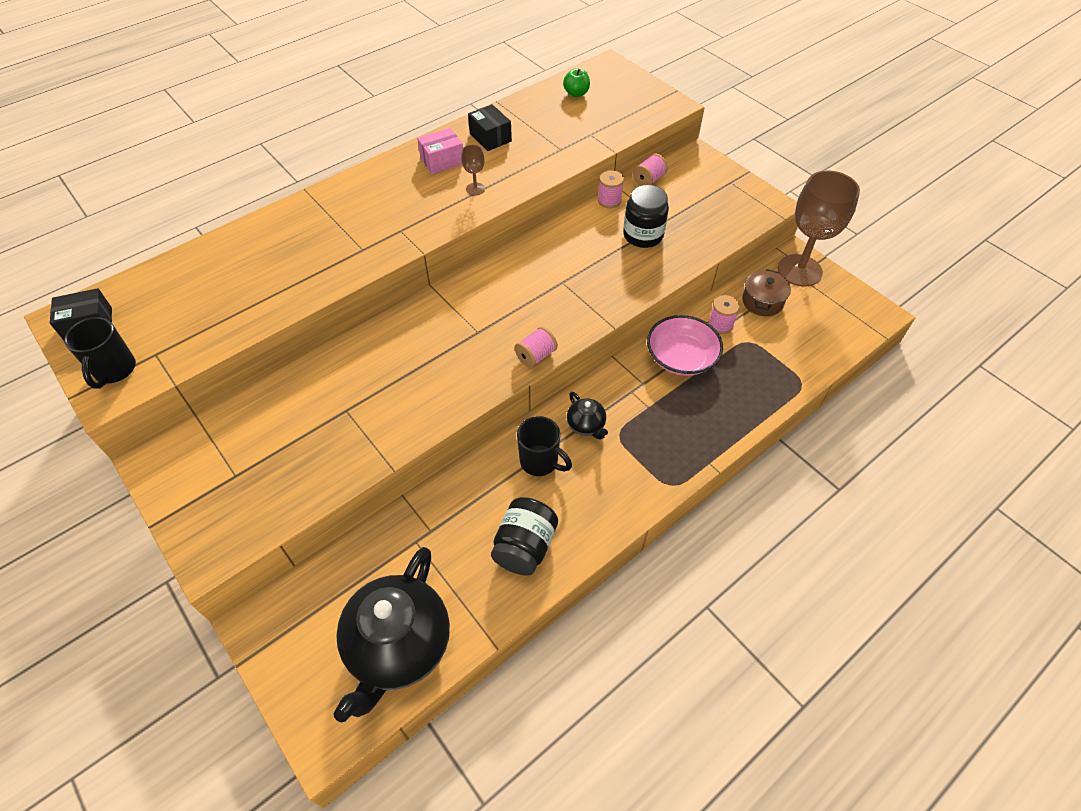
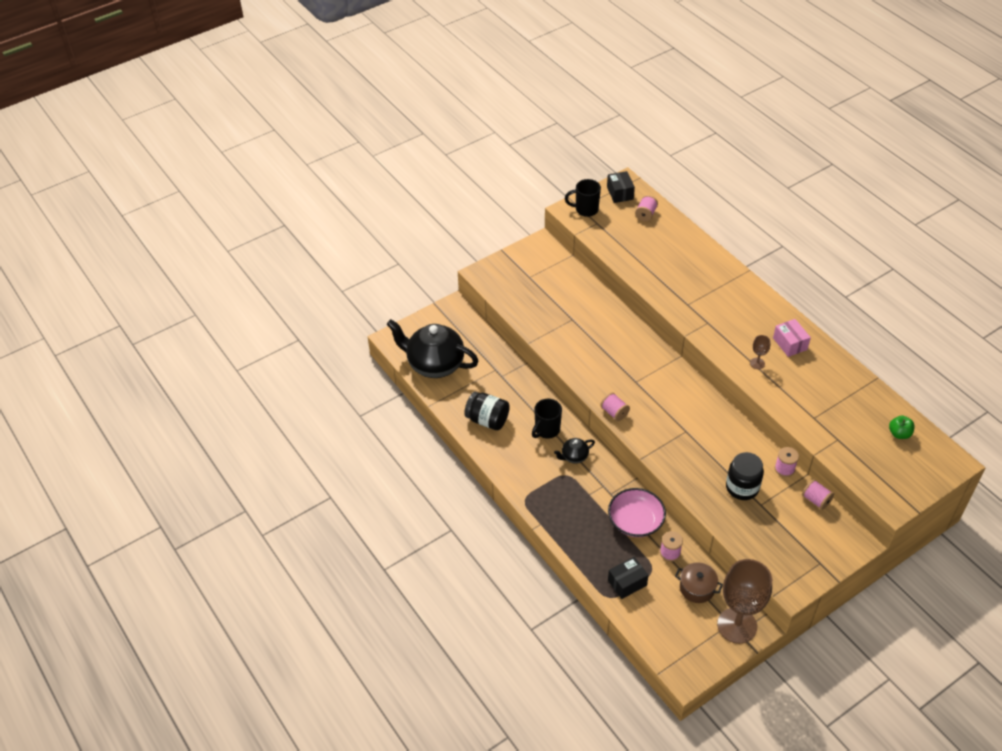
camera: 95 degrees right, 5 degrees down
black box [468,104,512,151] -> black box moved to [608,557,649,599]
none -> pink spool [635,195,658,221]

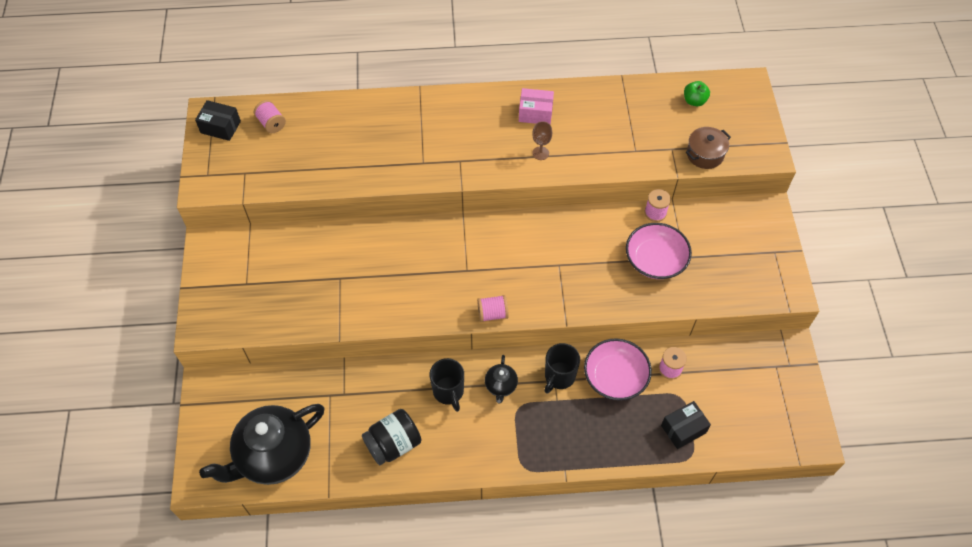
camera: 60 degrees left, 10 degrees up
black mug [565,179,601,217] -> black mug moved to [544,343,580,394]
black box [608,557,649,599] -> black box turned 60 degrees clockwise [661,401,711,449]
brown pot [675,563,723,603] -> brown pot moved to [686,127,731,169]
brown goblet [717,559,772,644] -> none
black jar [726,452,764,500] -> pink bowl [626,223,692,279]
pink spool [802,479,834,510] -> none

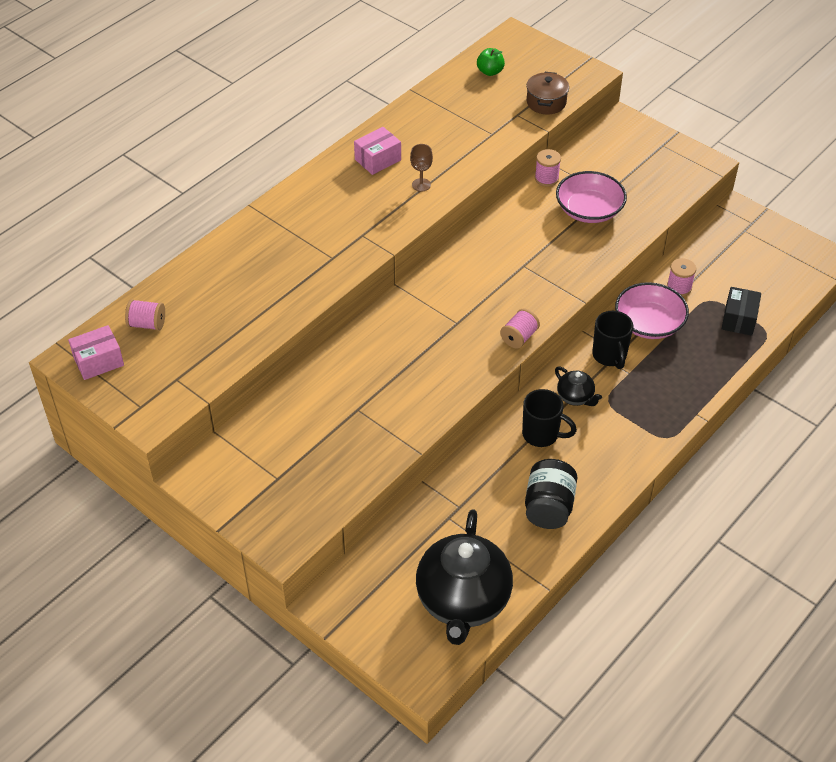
camera: 45 degrees left, 10 degrees down
black box [195,100,241,141] -> pink box [68,325,124,380]

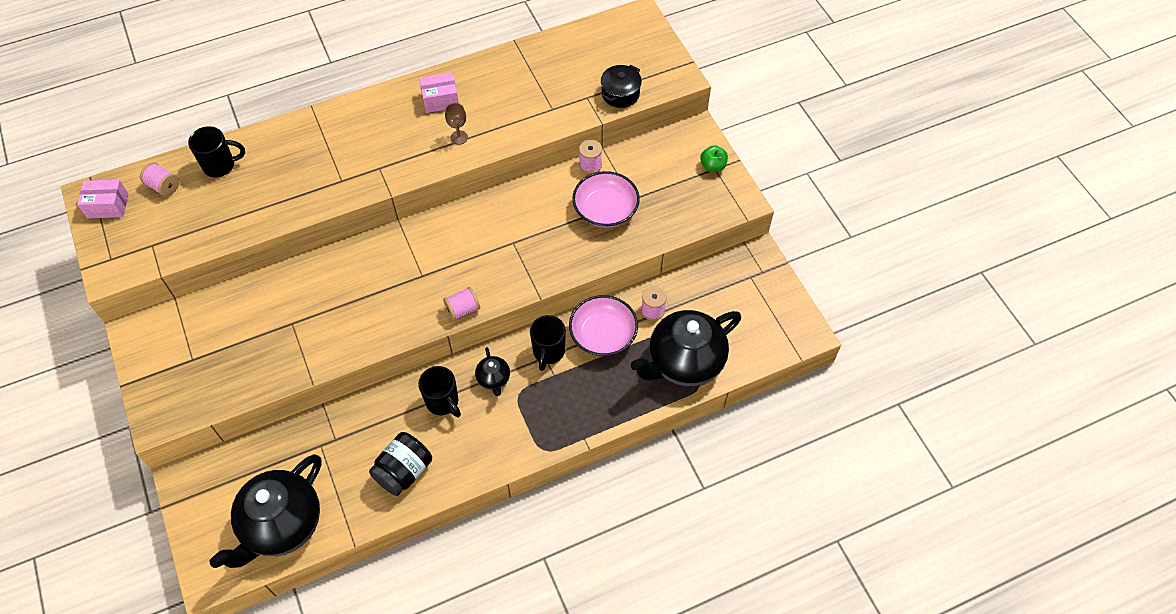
camera: 25 degrees right, 10 degrees up
green apple [477,48,505,76] -> green apple moved to [700,145,728,172]
brown pot [526,72,569,115] -> black pot [601,65,642,108]
black box [722,287,761,336] -> black teapot [631,310,741,386]
none -> black mug [188,126,245,177]

